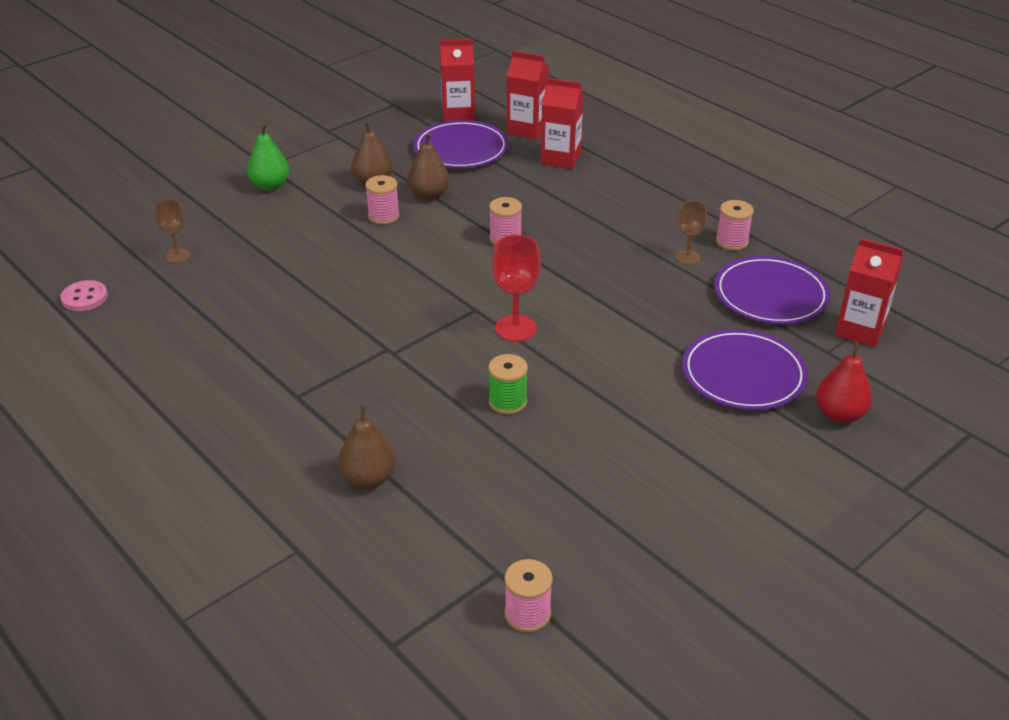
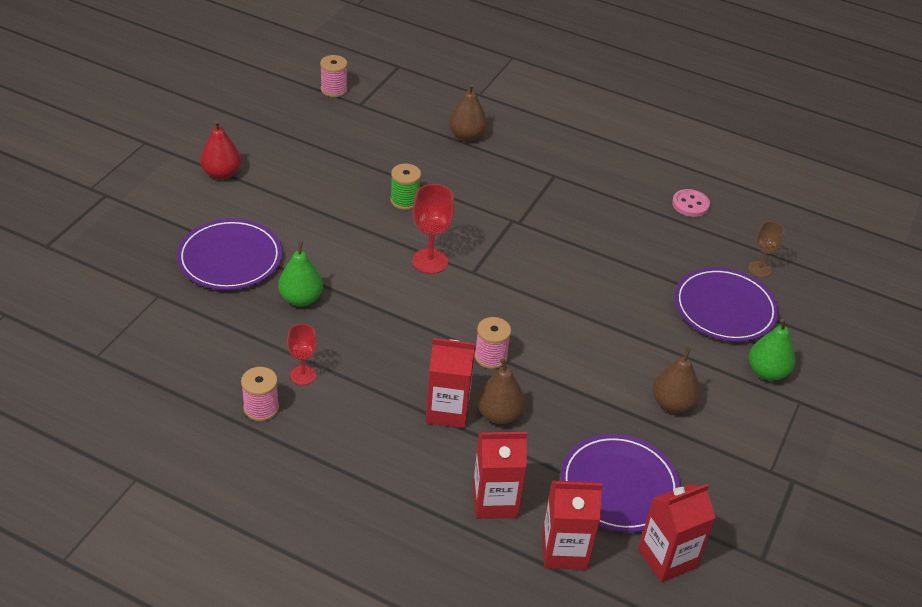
camera: 155 degrees right, 5 degrees up
pink button [60,280,108,311] -> pink button moved to [672,189,710,217]
pink spool [365,175,400,225] -> none
brown pear [408,133,450,200] -> brown pear moved to [477,358,525,424]
brown goblet [675,201,707,265] -> red goblet [287,324,317,385]
purple plate [715,256,830,324] -> purple plate moved to [674,267,779,342]
red pear [816,342,872,423] -> red pear moved to [200,120,241,180]
red carton [835,238,904,347] -> red carton moved to [426,338,475,428]
none -> green pear [278,241,323,306]

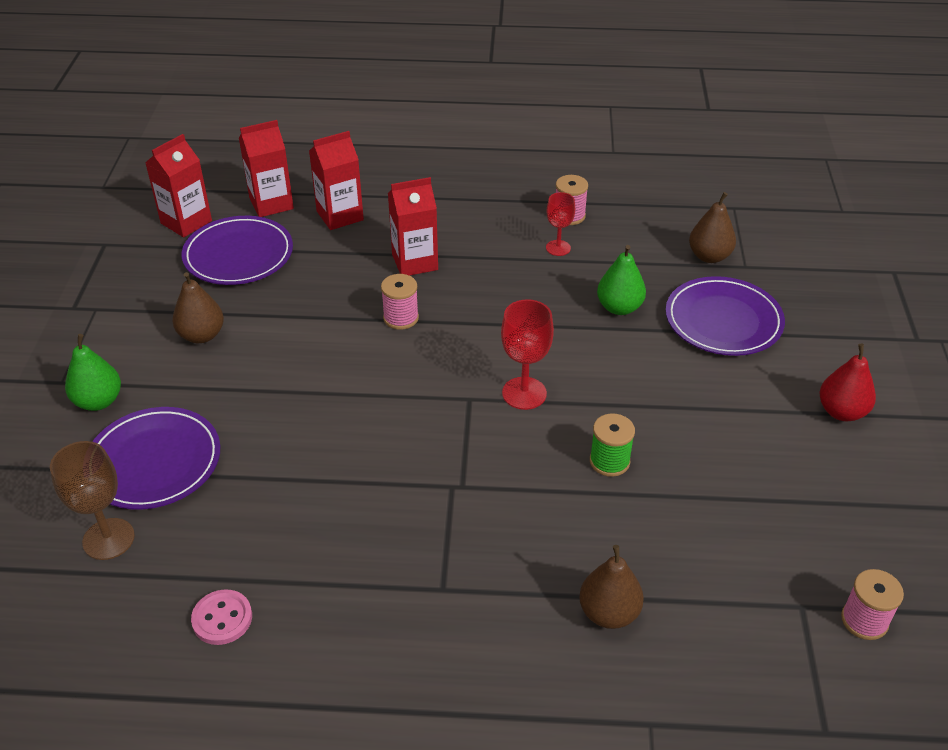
camera: 160 degrees right, 0 degrees up
brown pear [477,358,525,424] -> brown pear moved to [689,192,736,263]
brown goblet [748,221,785,277] -> brown goblet [50,441,135,560], size x1.55

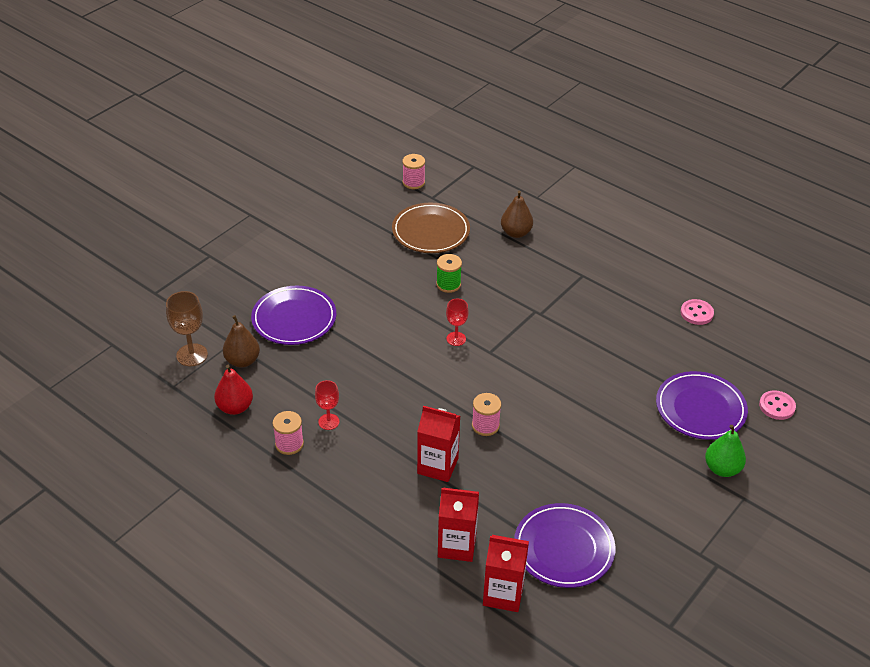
camera: 145 degrees left, 0 degrees up
brown goblet [50,441,135,560] -> brown goblet moved to [166,291,208,366]
red carton [145,134,212,237] -> none
brown pear [172,272,224,343] -> none
red goblet [501,299,554,410] -> red goblet [446,299,469,346], size x0.65
green pear [597,245,646,315] -> none
red pear [819,344,876,421] -> red pear moved to [214,365,253,415]
none -> brown plate [392,203,470,253]
none -> pink button [759,390,796,420]

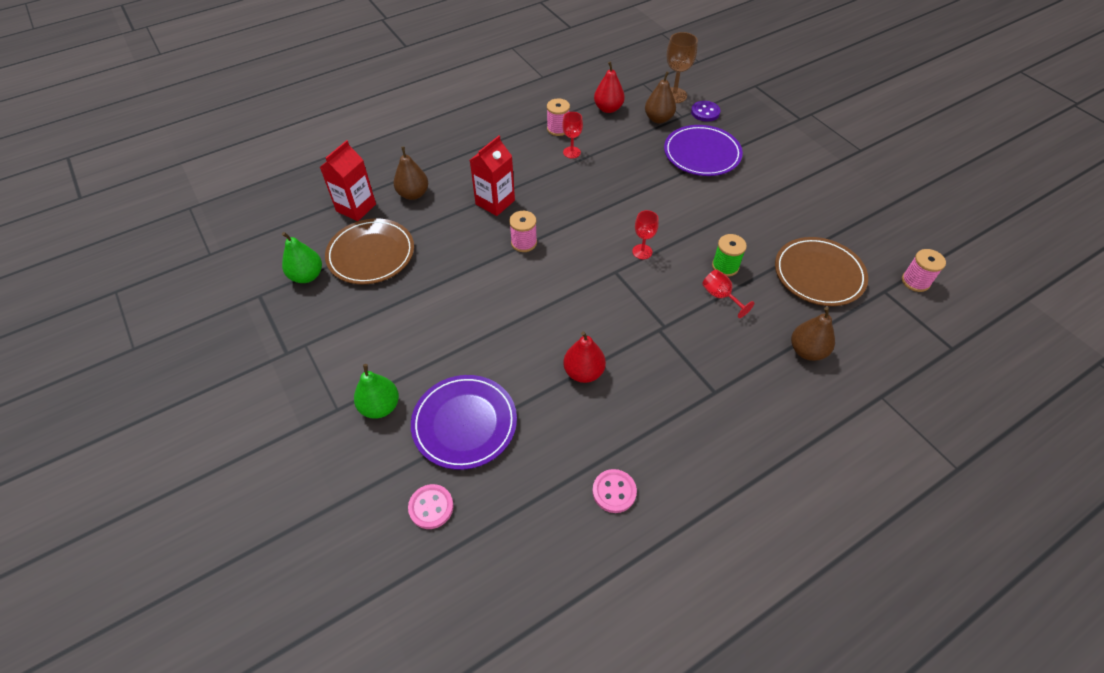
camera: 110 degrees right, 10 degrees up
red carton [438,488,479,562] -> brown pear [394,147,428,200]
purple plate [514,503,616,588] -> brown plate [325,219,414,284]
none -> green pear [282,232,322,283]
none -> red pear [564,331,606,383]
none -> purple button [691,101,720,122]
none -> red goblet [702,269,754,318]

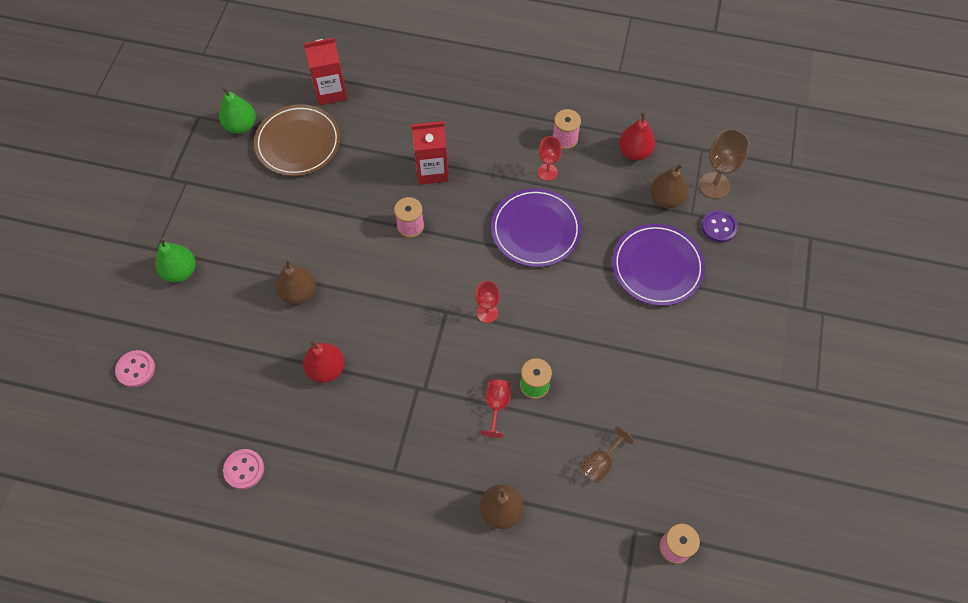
camera: 45 degrees right, 10 degrees up
brown pear [394,147,428,200] -> brown pear moved to [276,259,316,304]
purple plate [411,375,517,470] -> purple plate moved to [491,188,582,267]
brown plate [775,237,868,306] -> brown goblet [581,427,634,483]

